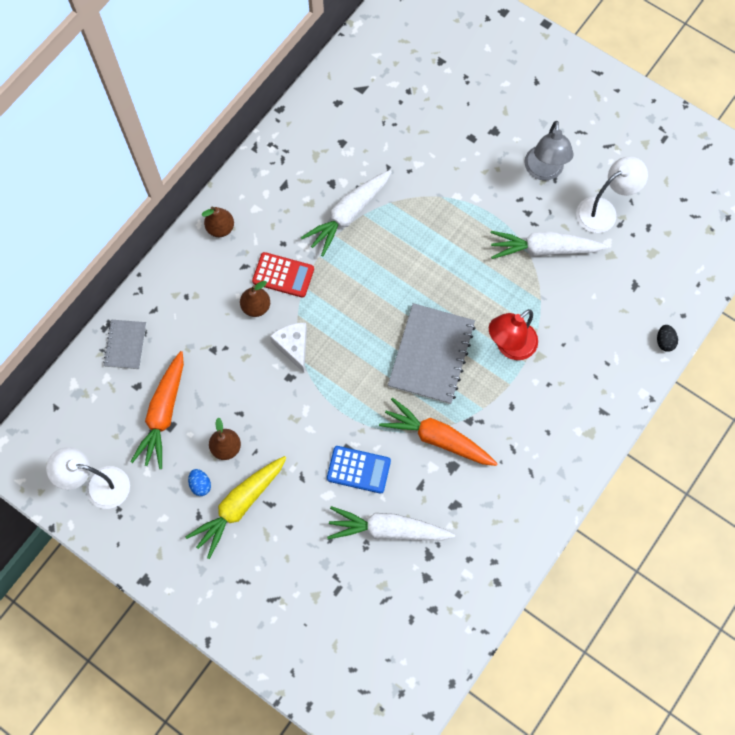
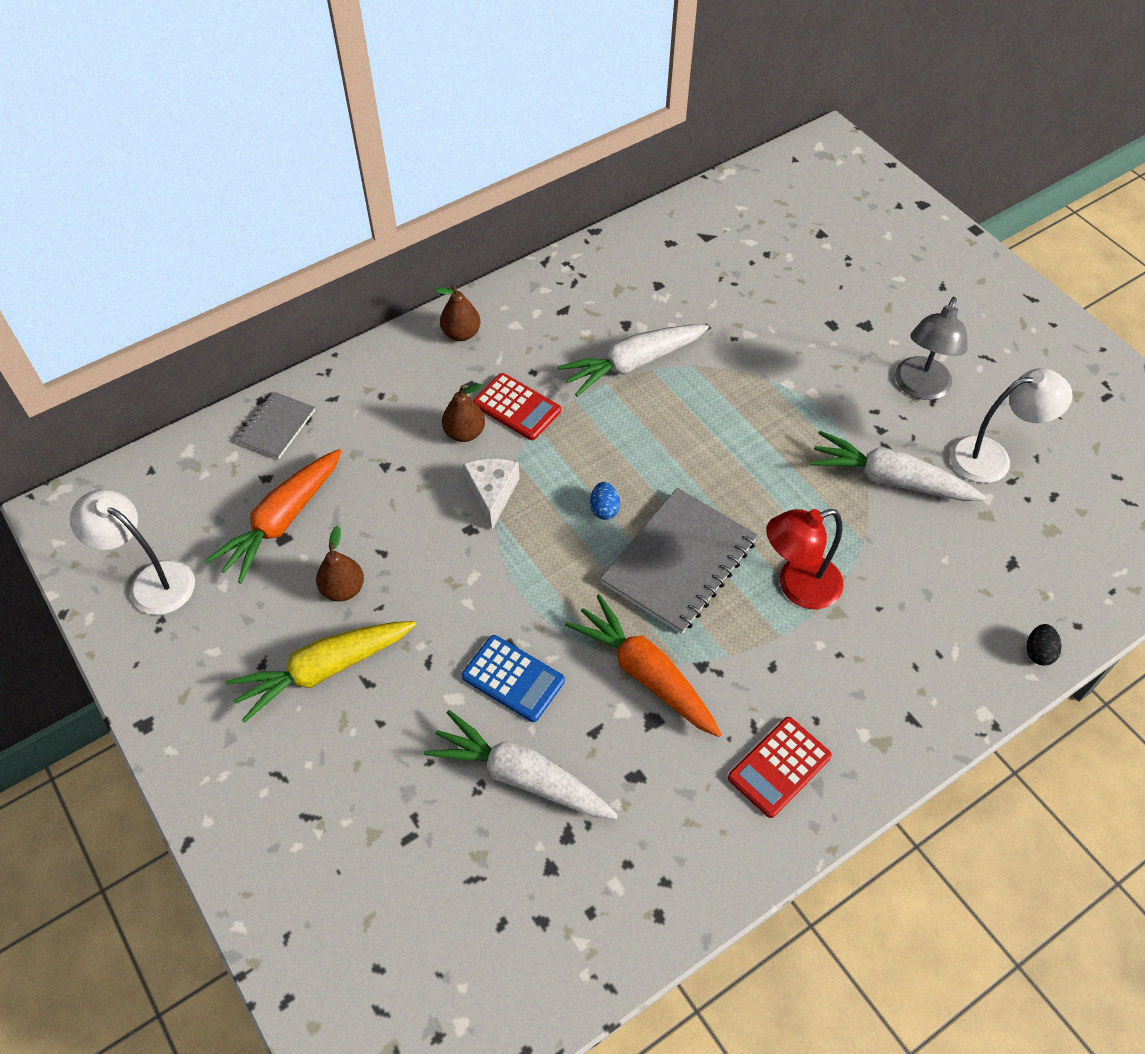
camera: 20 degrees right, 15 degrees down
blue egg [188,469,211,496] -> blue egg moved to [590,482,620,520]
none -> red calculator [728,717,832,818]

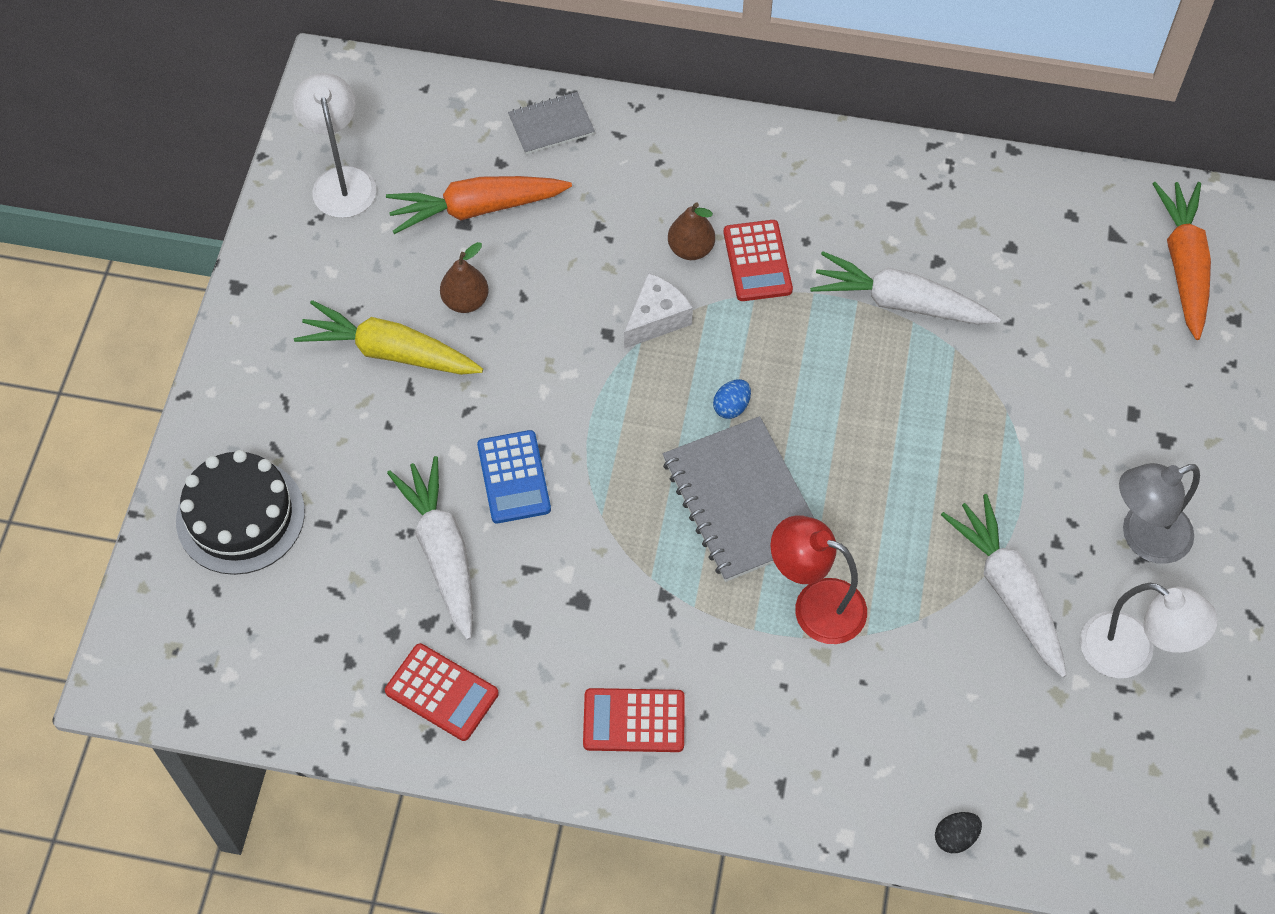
camera: 45 degrees right, 5 degrees up
brown pear [435,284,480,341] -> none
orange carrot [565,594,722,737] -> orange carrot moved to [1152,182,1211,340]
grey notebook [600,488,758,634] -> grey notebook turned 75 degrees clockwise [663,416,814,582]
none -> black cake [176,450,305,575]
none -> red calculator [385,643,499,741]

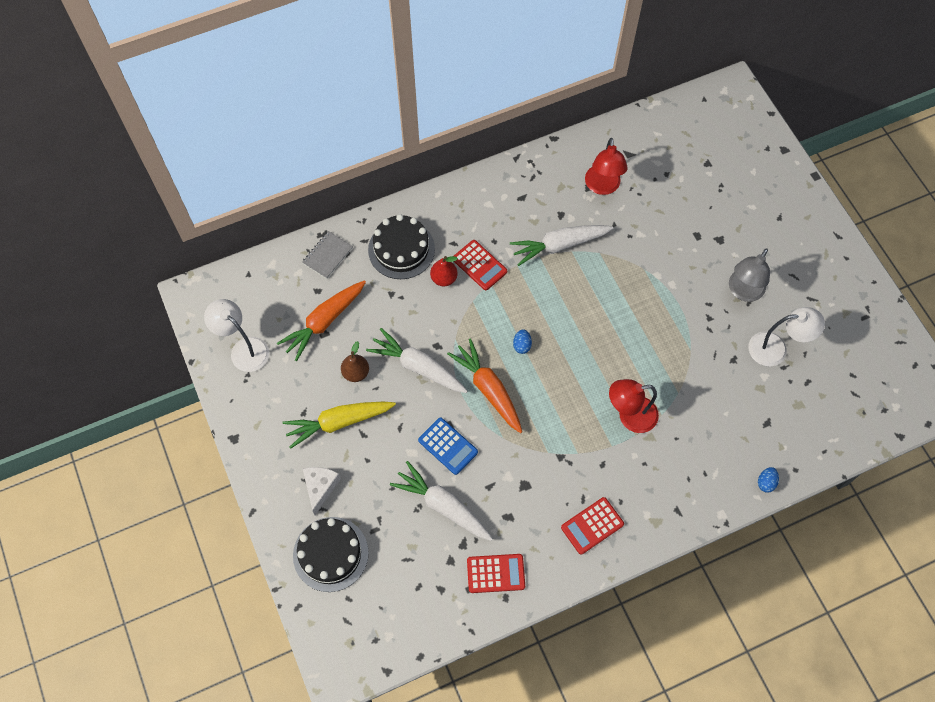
camera: 35 degrees left, 5 degrees up
white cheese [624,273,693,349] -> white cheese moved to [303,467,341,515]
grey notebook [663,416,814,582] -> none
brown pear [668,202,715,260] -> red pear [430,256,458,286]
black egg [935,812,982,853] -> blue egg [758,467,779,492]
white carrot [941,494,1067,678] -> white carrot moved to [366,328,468,393]
orange carrot [1152,182,1211,340] -> orange carrot moved to [447,338,522,433]
none -> black cake [368,214,435,279]
none -> red lamp [585,138,628,195]

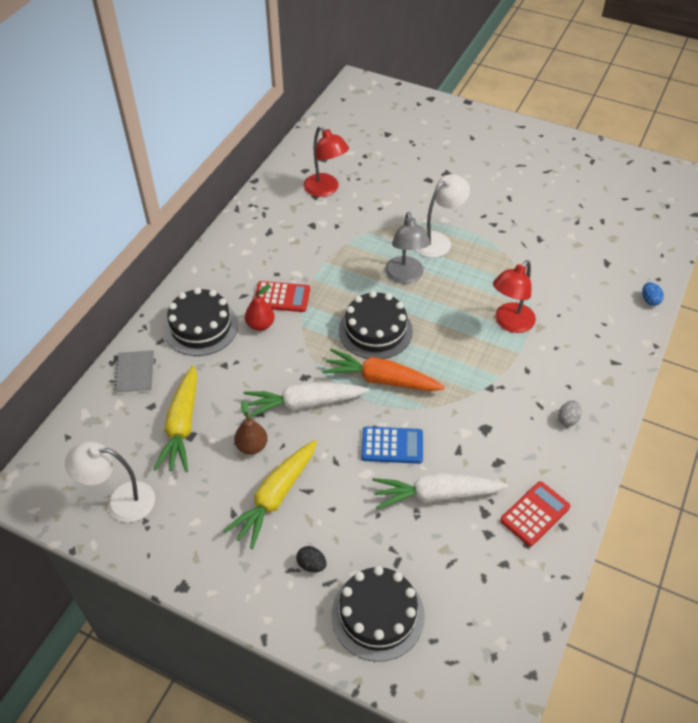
camera: 40 degrees left, 15 degrees down
orange carrot [277,280,366,361] -> yellow carrot [153,366,197,472]
white cheese [303,467,341,515] -> black egg [296,546,326,572]
white carrot [510,225,613,266] -> none
blue egg [513,329,532,354] -> black cake [339,291,413,359]
red calculator [561,497,624,555] -> grey egg [558,400,582,426]
grey lamp [729,248,770,302] -> grey lamp moved to [385,212,431,284]
white lamp [748,307,825,366] -> white lamp moved to [416,174,470,258]

